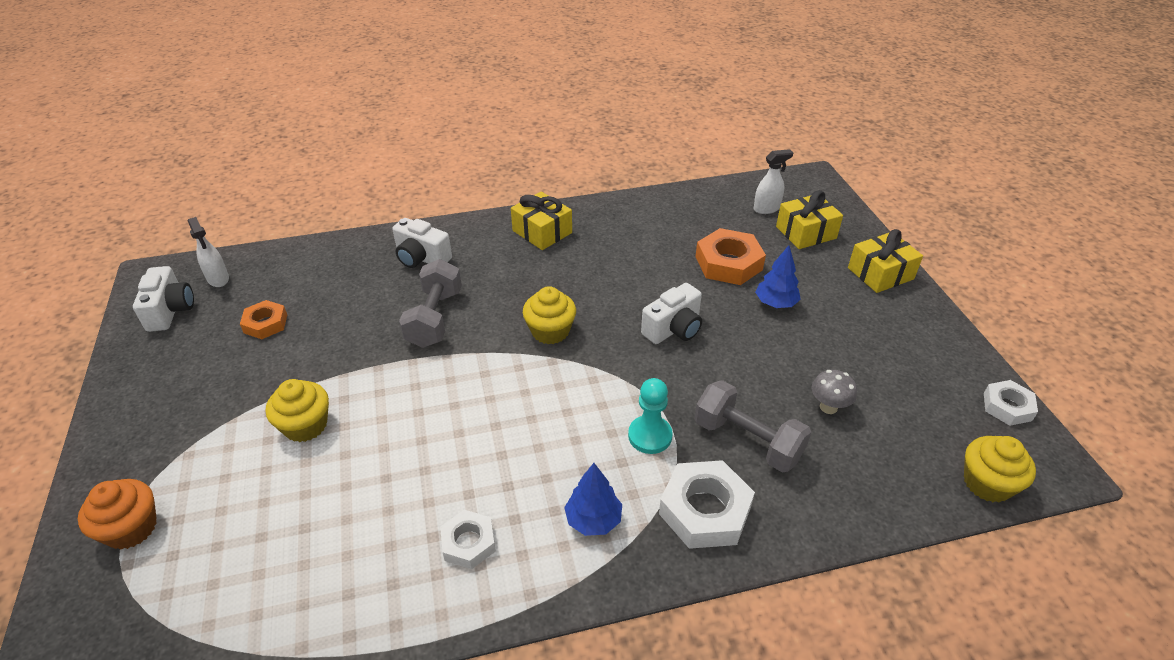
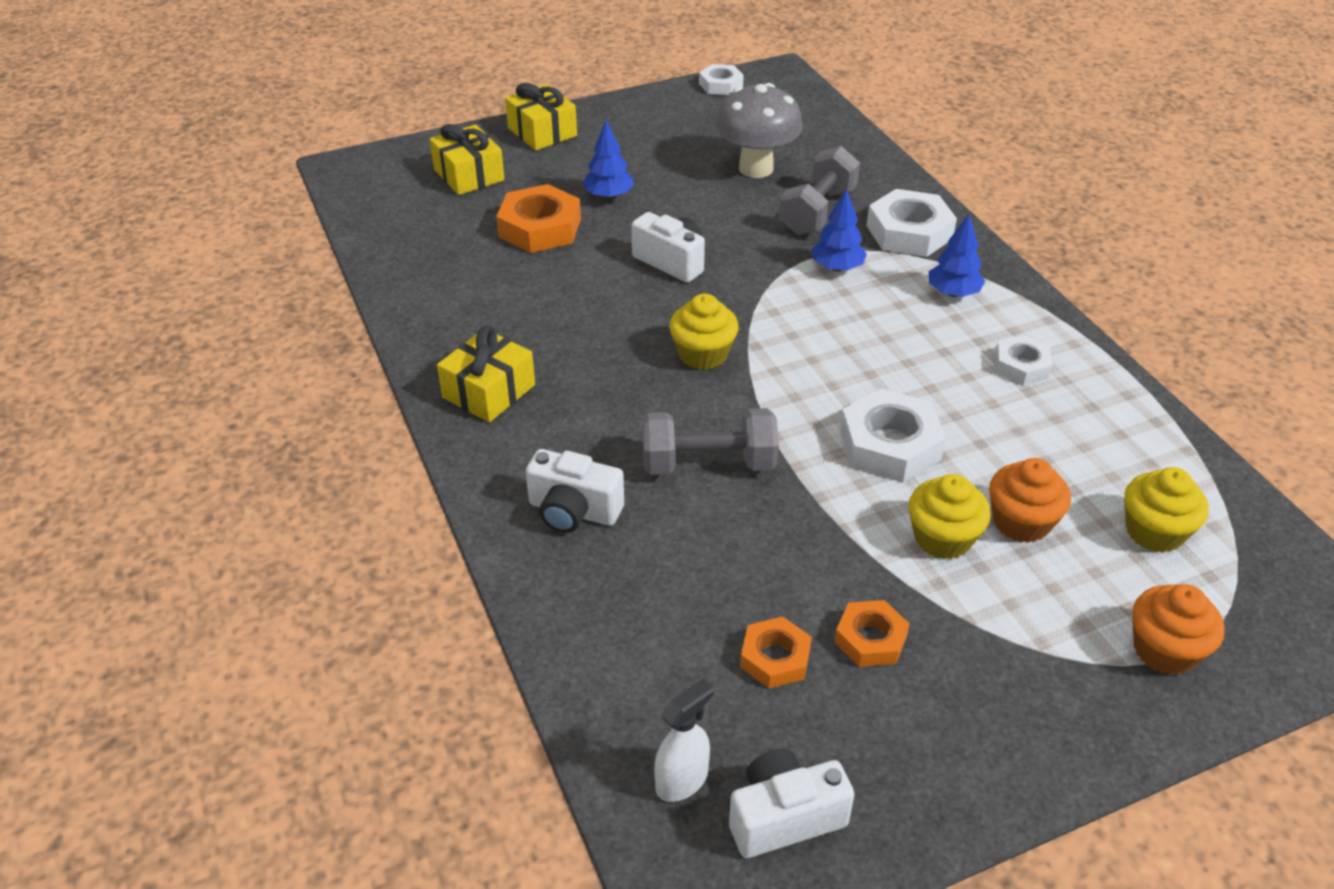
camera: 100 degrees left, 0 degrees up
white camera [392,218,452,268] -> white camera turned 90 degrees clockwise [526,449,624,533]
turquoise pawn [628,378,673,454] -> blue tree [812,189,867,272]
white spray bottle [754,149,793,214] -> none
grey mushroom [811,370,857,414] -> grey mushroom [715,83,802,178], size x2.01
yellow cupcake [964,436,1036,502] -> yellow cupcake moved to [1124,467,1209,553]
none -> orange nut [834,600,909,667]
none -> white nut [840,388,946,483]
none -> orange cupcake [989,458,1071,543]

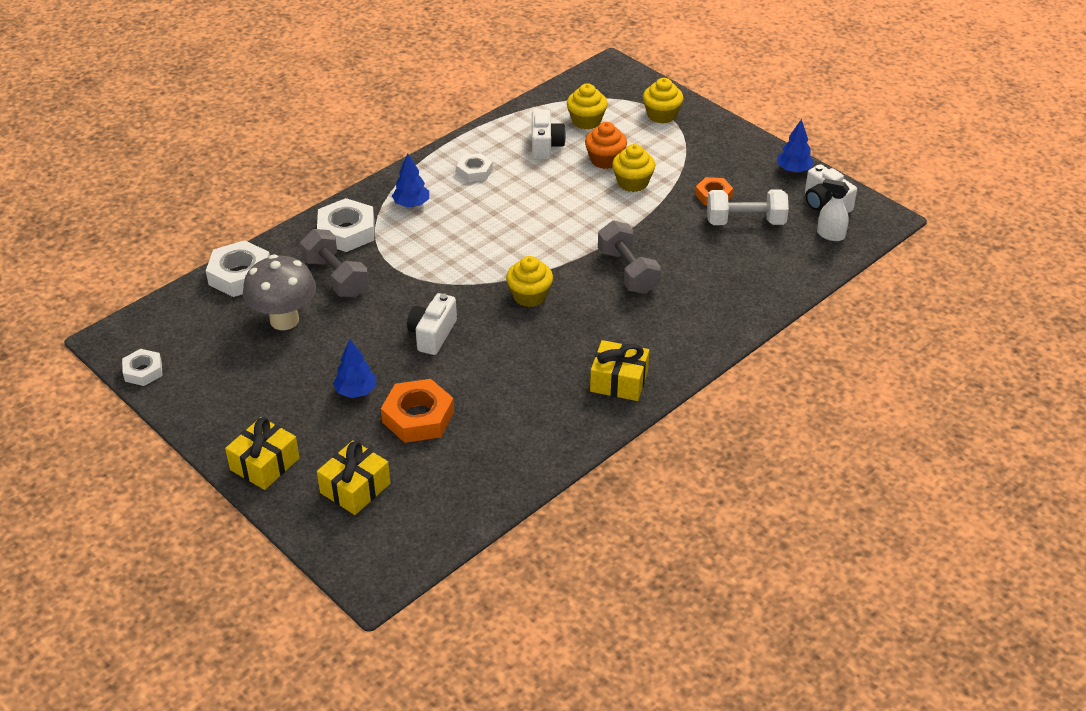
camera: 110 degrees left, 0 degrees up
white camera [526,449,624,533] -> white camera moved to [532,110,566,160]
orange nut [740,616,812,689] -> white dumbbell [707,190,789,225]
grey dumbbell [779,146,860,235] -> grey dumbbell turned 45 degrees clockwise [300,229,369,297]
blue tree [812,189,867,272] -> blue tree moved to [777,119,814,173]
white nut [840,388,946,483] -> white nut moved to [206,240,270,297]
orange cupcake [1132,584,1225,675] -> yellow cupcake [643,78,683,124]

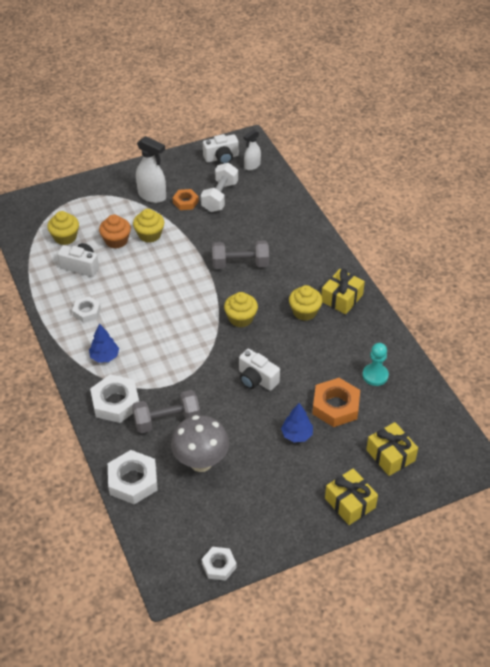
camera: 70 degrees left, 5 degrees up
yellow cupcake [643,78,683,124] -> yellow cupcake moved to [289,285,323,321]
blue tree [777,119,814,173] -> none
none -> white spray bottle [136,136,166,203]
none -> turquoise pawn [362,343,389,386]

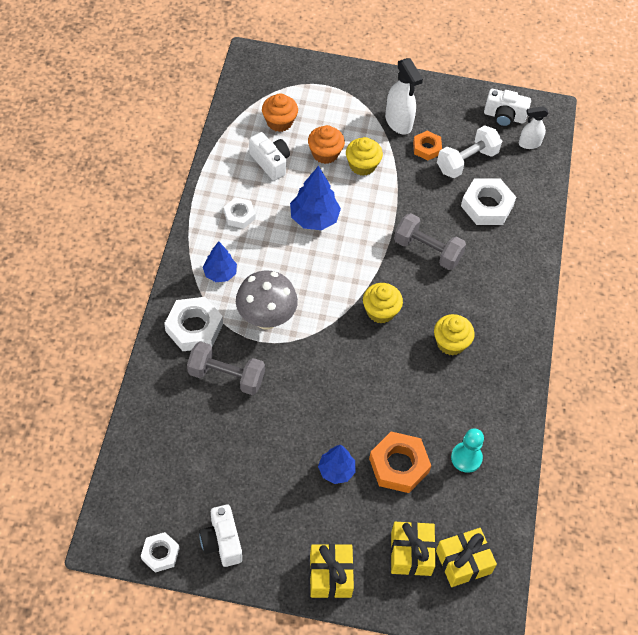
camera: 30 degrees right, 10 degrees up
yellow cupcake [47,211,79,245] -> orange cupcake [262,93,298,132]
white nut [108,450,158,504] -> white nut moved to [461,178,516,225]
grey mushroom [171,415,229,472] -> grey mushroom moved to [236,270,298,330]
white camera [239,349,280,391] -> white camera moved to [199,505,242,567]
yellow gift [321,269,365,314] -> yellow gift moved to [436,528,497,587]
none -> blue tree [290,166,341,230]

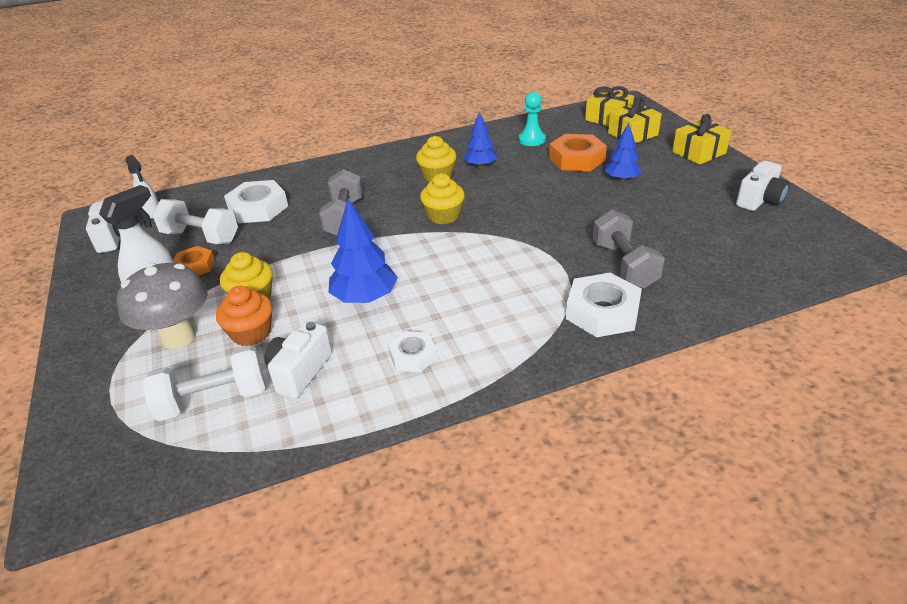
camera: 115 degrees left, 20 degrees down
white nut [141,532,180,573] -> none
blue tree [203,241,237,282] -> blue tree moved to [463,112,497,168]
grey mushroom [236,270,298,330] -> grey mushroom moved to [117,263,207,349]
orange cupcake [262,93,298,132] -> white dumbbell [142,345,265,421]

